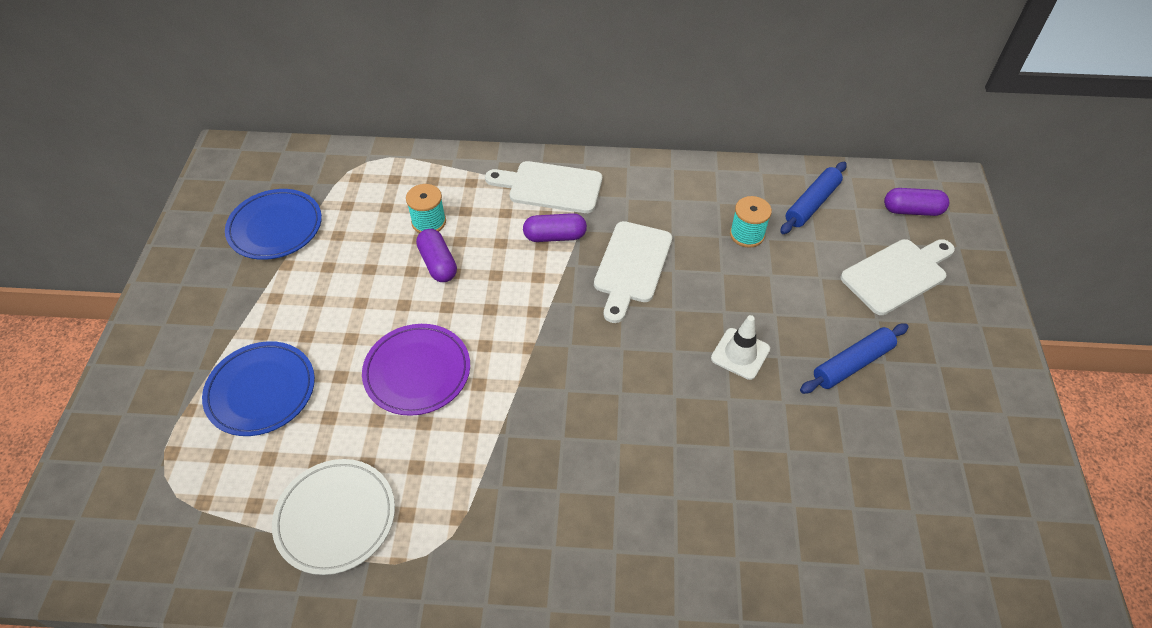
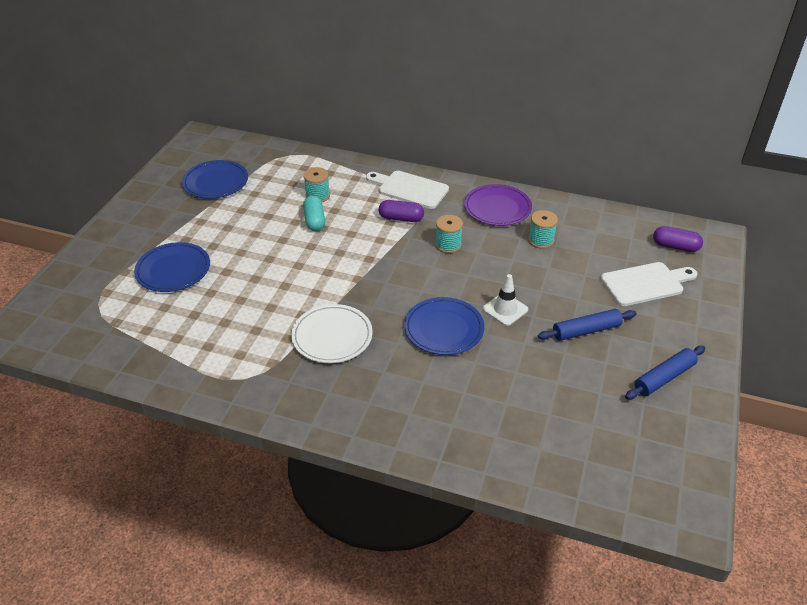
camera: 15 degrees right, 10 degrees down
white plate [272,459,395,575] -> white plate moved to [291,304,373,363]
purple plate [362,324,470,416] -> purple plate moved to [464,184,532,226]
purple capsule [416,229,457,282] -> turquoise capsule [303,196,325,231]
white cutting board [594,221,672,323] -> turquoise spool [435,215,463,253]
blue rolling pin [780,162,847,234] -> blue rolling pin moved to [625,346,705,400]
none -> blue plate [404,297,484,355]

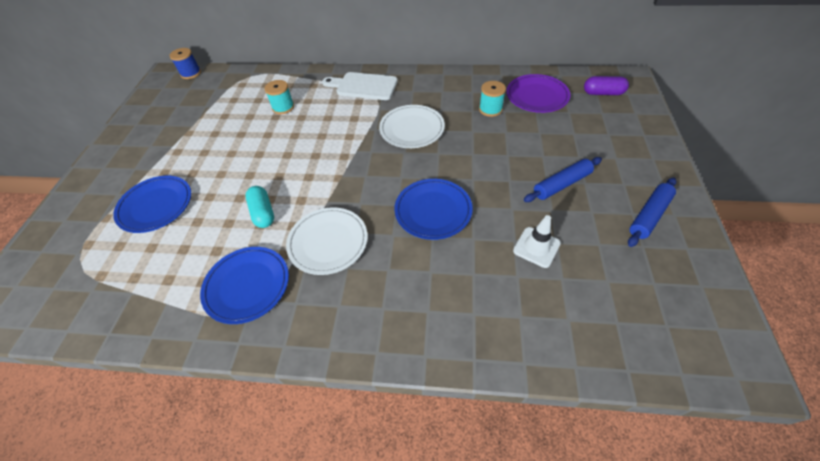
camera: 10 degrees left, 10 degrees up
blue plate [182,160,248,199] -> blue plate moved to [200,247,289,324]
turquoise capsule [303,196,325,231] -> turquoise capsule moved to [246,186,274,228]
purple capsule [378,200,424,222] -> none
turquoise spool [435,215,463,253] -> white plate [379,105,445,148]
purple plate [464,184,532,226] -> purple plate moved to [506,74,570,113]
white traffic cone [483,274,528,326] -> white traffic cone moved to [513,215,561,268]
white cutting board [600,262,697,306] -> none
none -> blue spool [170,48,201,79]

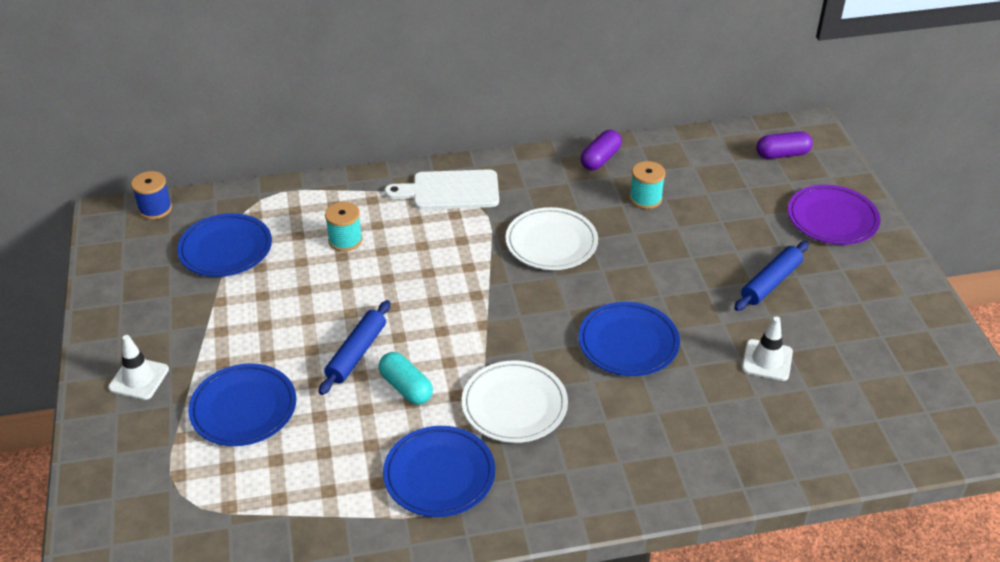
camera: 20 degrees left, 10 degrees down
purple plate [506,74,570,113] -> purple plate moved to [788,185,880,245]
blue rolling pin [628,177,676,247] -> blue rolling pin moved to [319,300,390,395]
none -> white traffic cone [108,335,169,400]
none -> blue plate [177,213,272,277]
none -> purple capsule [581,130,622,170]

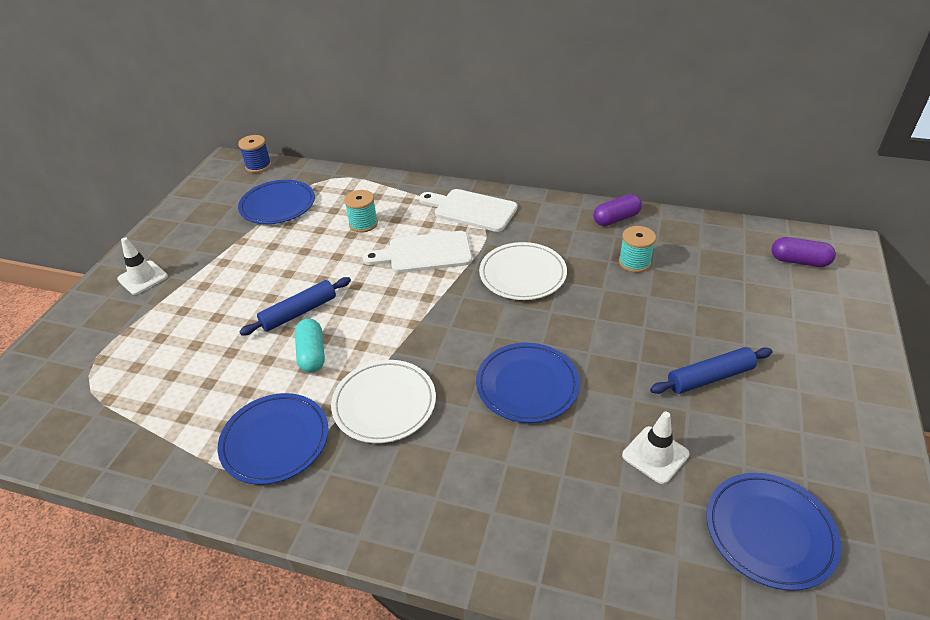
camera: 30 degrees right, 0 degrees up
blue plate [188,363,296,446] -> blue plate moved to [707,473,841,591]
purple plate [788,185,880,245] -> none
none -> white cutting board [362,231,472,273]

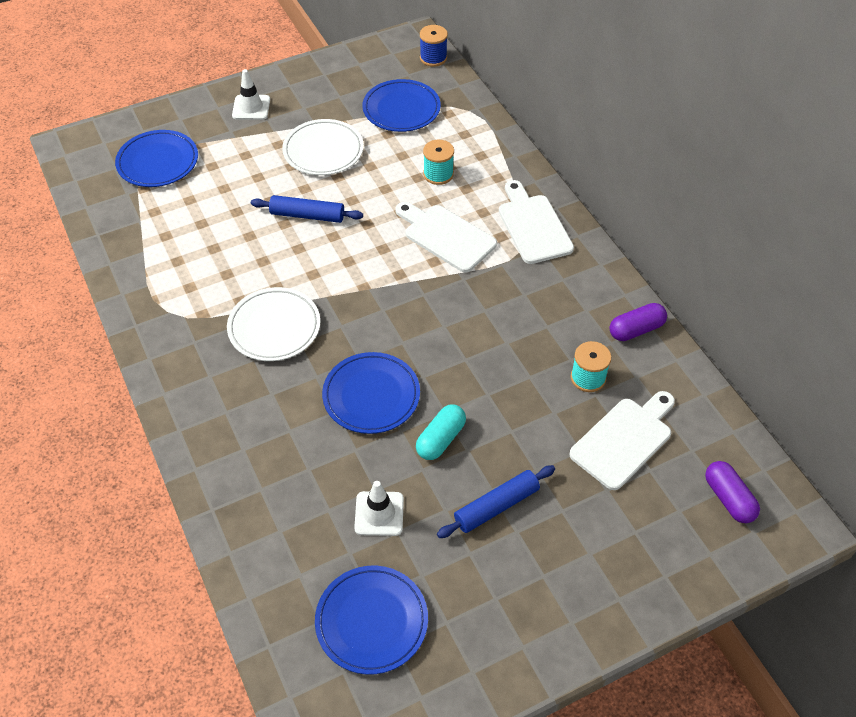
camera: 45 degrees right, 10 degrees up
blue plate [218,393,328,485] -> blue plate moved to [115,130,198,187]
turquoise capsule [295,319,325,373] -> turquoise capsule moved to [416,404,466,460]
white plate [479,242,567,300] -> white plate moved to [282,119,364,175]
purple capsule [593,194,642,226] -> purple capsule turned 45 degrees counterclockwise [610,303,667,341]
blue rolling pin [650,347,772,394] -> blue rolling pin turned 60 degrees counterclockwise [437,465,555,538]
none -> white cutting board [569,391,675,490]

